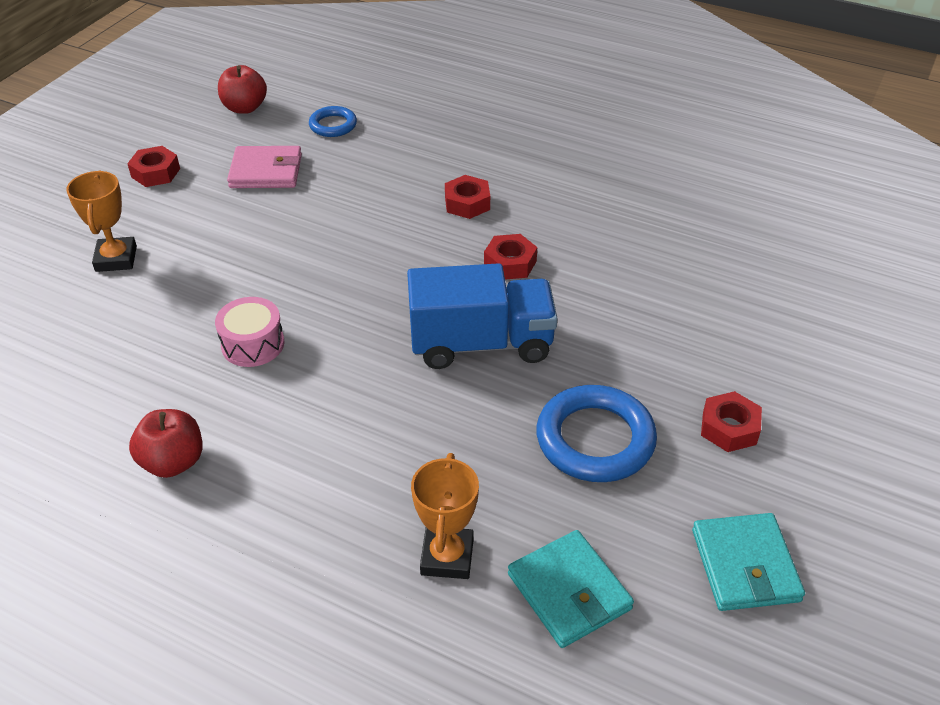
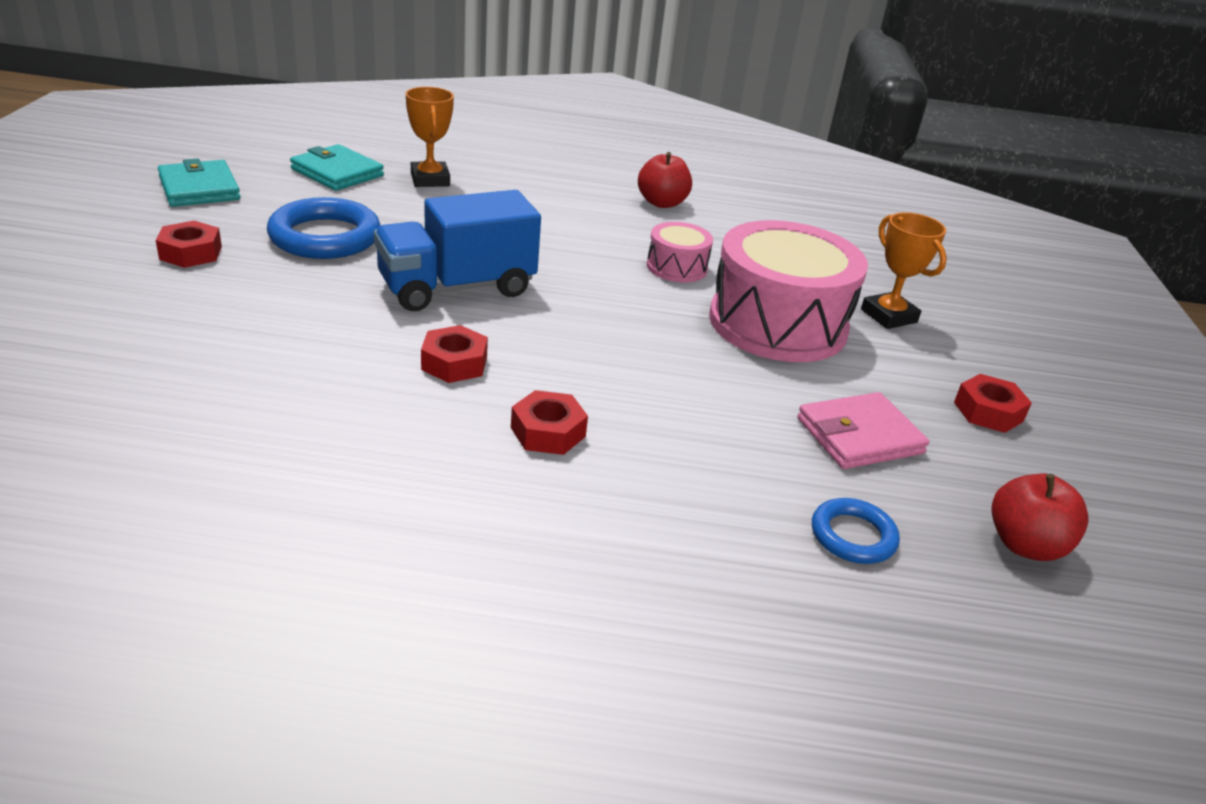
camera: 155 degrees right, 10 degrees down
none -> pink drum [709,220,868,362]

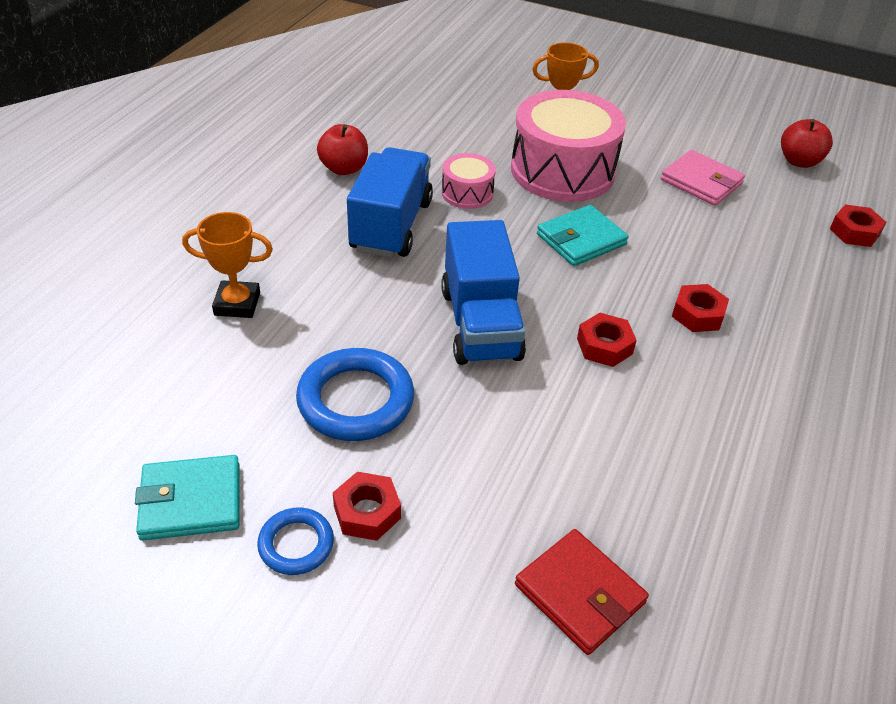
camera: 70 degrees left, 10 degrees up
turquoise wallet [290,144,384,191] -> turquoise wallet moved to [537,205,629,266]
pink wallet [797,392,929,469] -> pink wallet turned 45 degrees counterclockwise [661,150,745,206]
blue ring [812,498,900,564] -> blue ring moved to [257,507,334,575]
red nut [954,374,1032,433] -> red nut moved to [830,205,886,247]
none -> blue truck [347,147,433,258]
none -> red wallet [515,529,649,655]

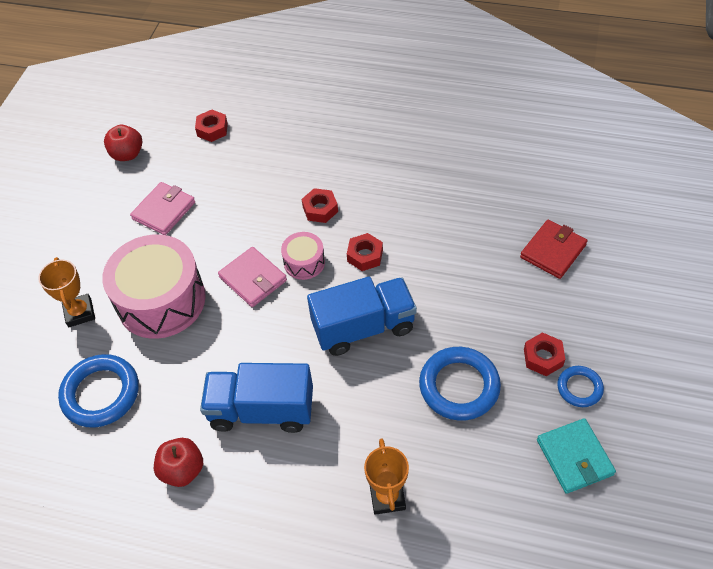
camera: 95 degrees left, 10 degrees up
pink drum [442,153,496,209] -> pink drum moved to [281,232,325,280]
turquoise wallet [537,205,629,266] -> pink wallet [218,247,287,307]
none -> blue ring [58,354,139,428]

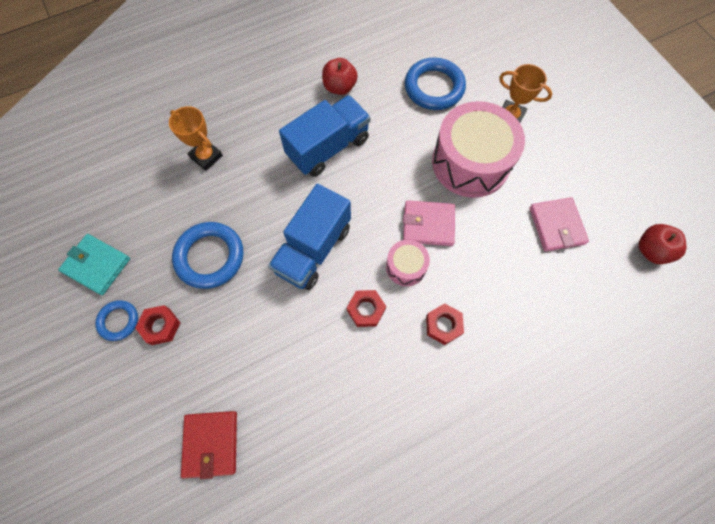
camera: 135 degrees right, 15 degrees up
red nut [195,109,228,142] -> none

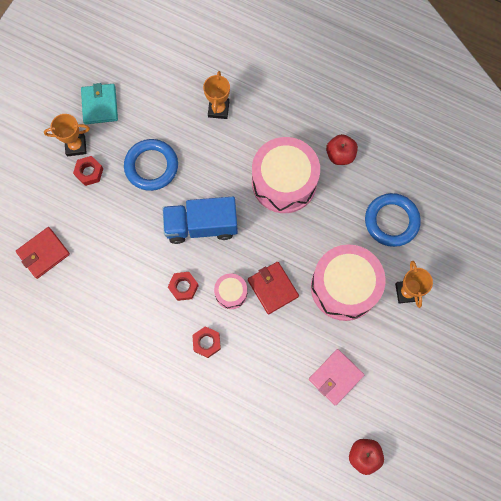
camera: 55 degrees right, 5 degrees up
blue ring [95,300,138,341] -> orange trophy [44,114,90,156]
blue truck [279,95,371,177] -> pink drum [252,137,320,213]
pink wallet [403,200,455,246] -> red wallet [248,262,299,314]

